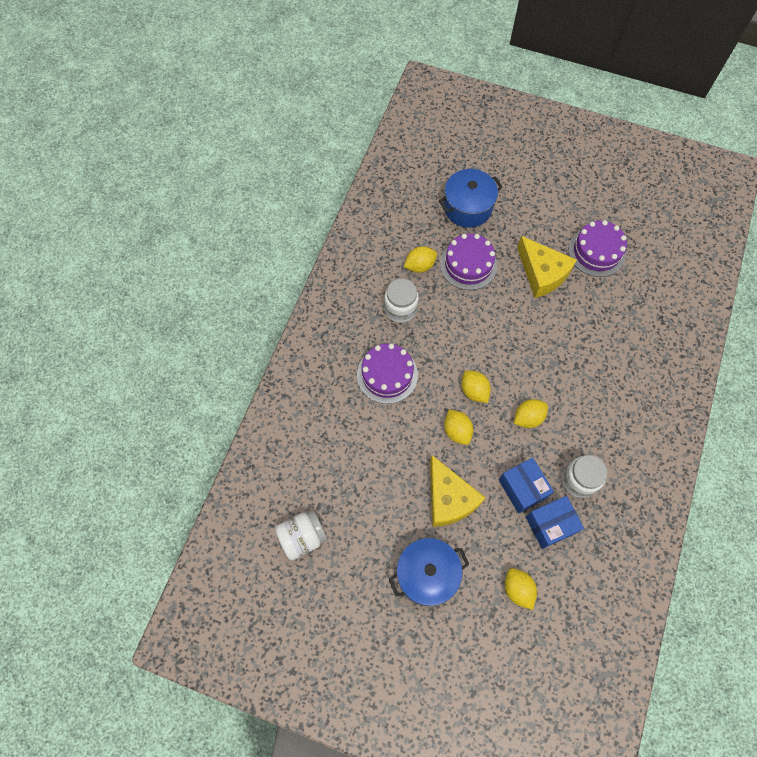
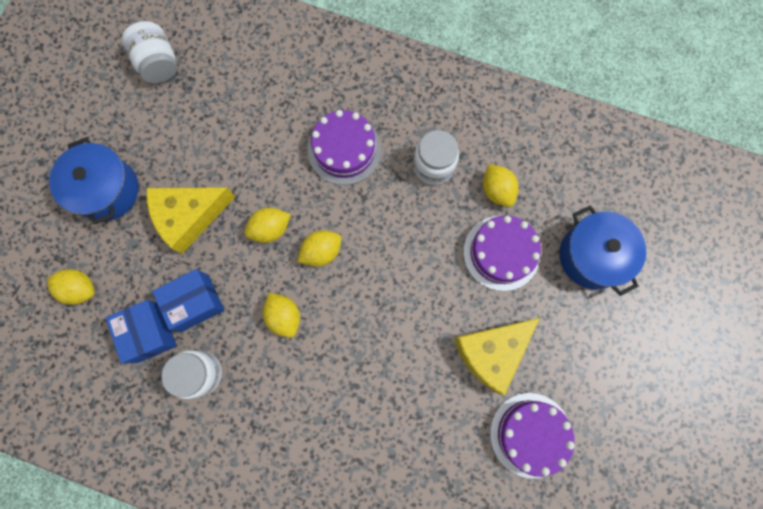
camera: 90 degrees right, 10 degrees up
yellow lemon [505,568,537,610] -> yellow lemon turned 45 degrees clockwise [47,269,95,305]

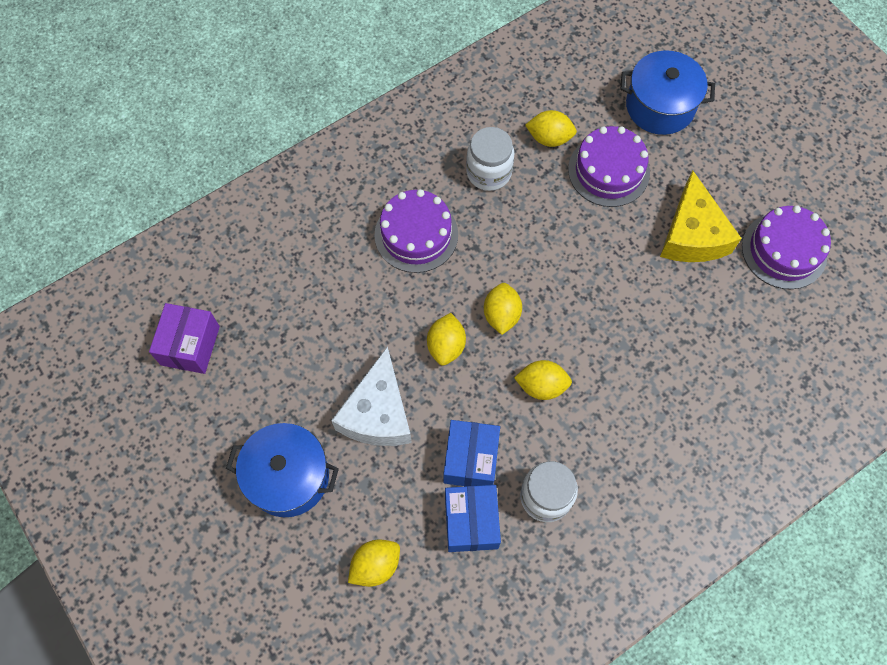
camera: 55 degrees left, 10 degrees down
blue box [106,300,177,363] -> blue box turned 75 degrees clockwise [445,485,501,552]
white jar [122,21,177,83] -> purple box [149,303,220,374]
yellow cheese [147,187,235,254] -> white cheese [331,346,412,446]

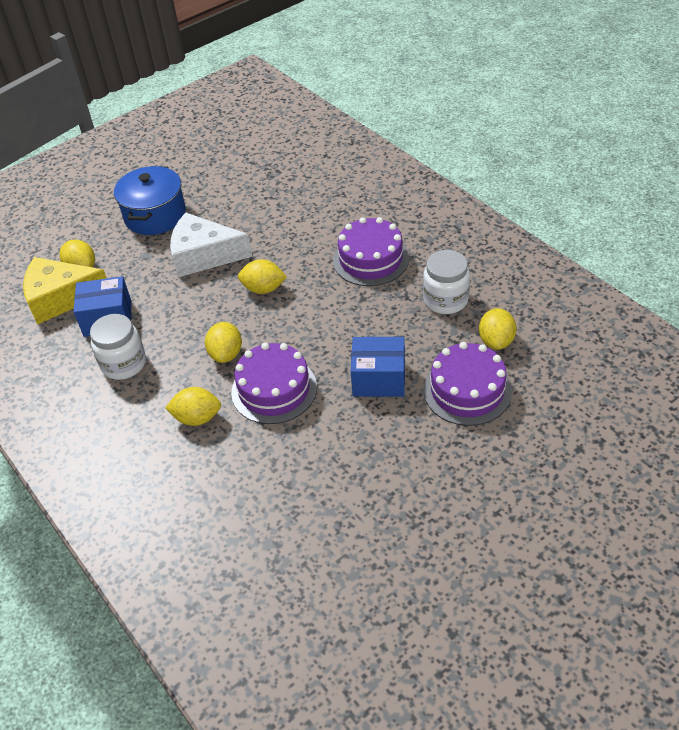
camera: 90 degrees right, 20 degrees down
purple box [149,303,220,374] -> none
blue box [443,420,500,487] -> blue box moved to [351,337,405,397]
yellow lemon [484,283,522,335] -> yellow lemon moved to [165,387,221,426]
blue pot [620,50,715,135] -> none
yellow cheese [660,170,742,262] -> yellow cheese moved to [23,257,107,325]
purple cake [742,205,831,289] -> purple cake moved to [231,343,317,424]

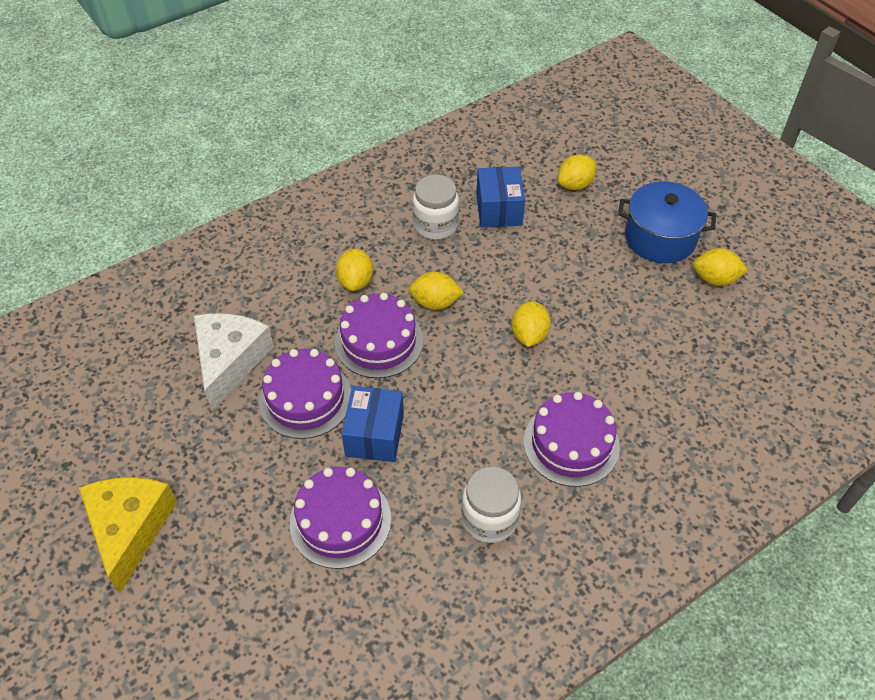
camera: 90 degrees right, 5 degrees up
yellow cheese [23,257,107,325] -> yellow cheese moved to [79,477,177,593]
white cheese [170,213,252,277] -> white cheese moved to [194,313,274,410]
yellow lemon [479,308,517,350] -> yellow lemon moved to [693,248,748,286]
none -> purple cake [259,349,351,439]

